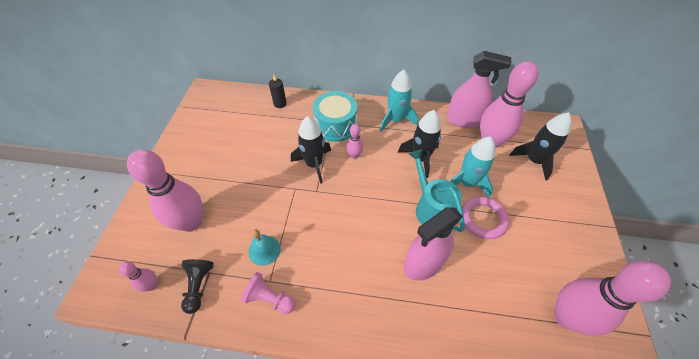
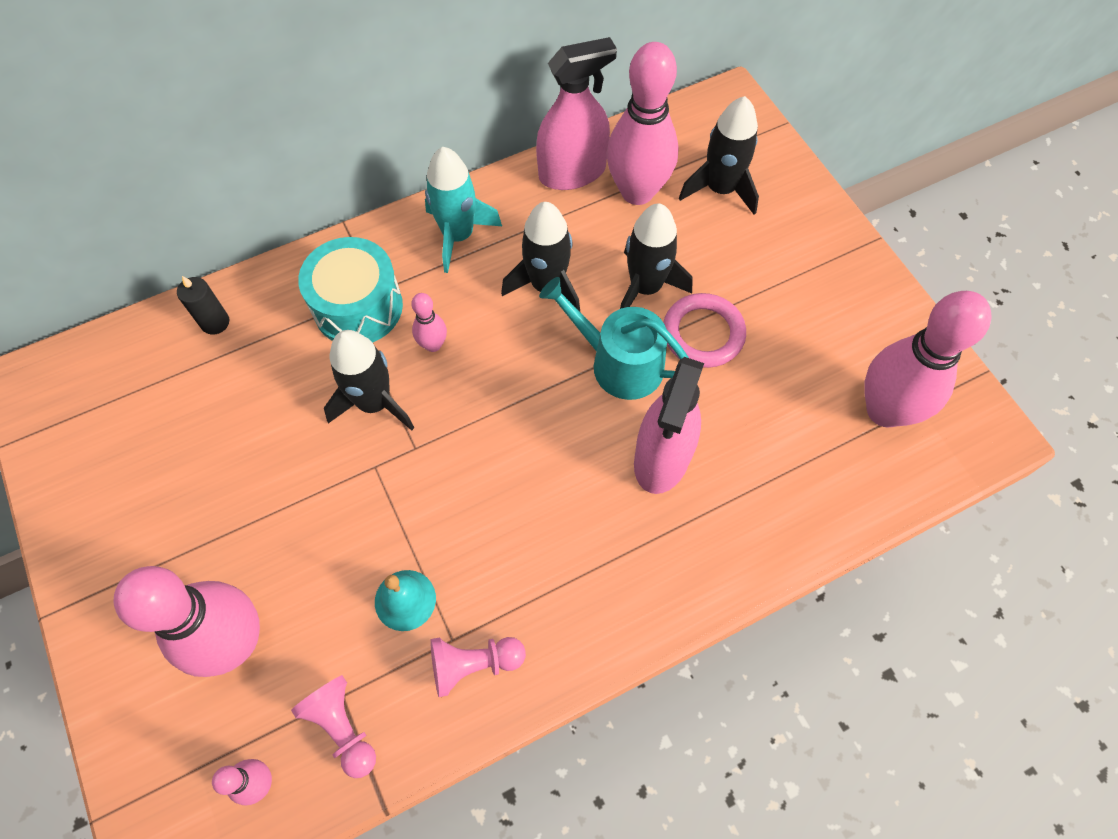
camera: 35 degrees left, 10 degrees up
black pawn [181,259,214,314] -> pink pawn [291,675,376,778]
turquoise rocket [450,137,495,198] -> black rocket [620,203,693,309]

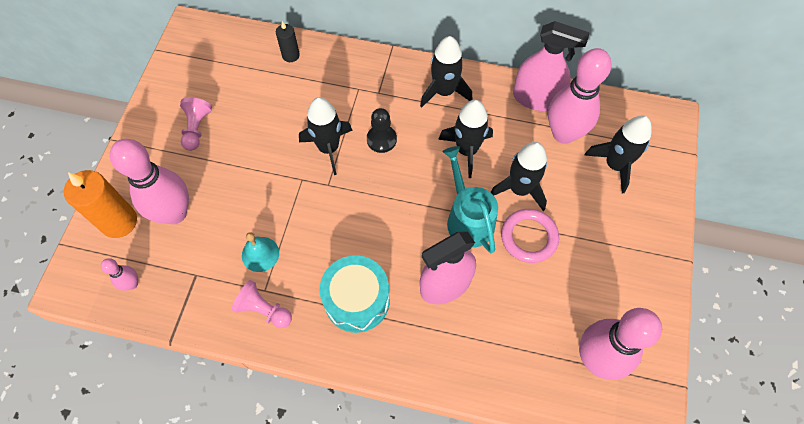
camera: 40 degrees right, 0 degrees up
pink pawn [291,675,376,778] -> pink pawn moved to [180,97,212,151]
turquoise drum [298,237,403,343] -> turquoise drum moved to [320,256,390,333]
pink bowling pin [412,293,447,352] -> black pawn [367,108,397,153]
turquoise rocket [425,147,502,273] -> black rocket [420,36,472,108]
none -> orange candle [64,170,137,238]

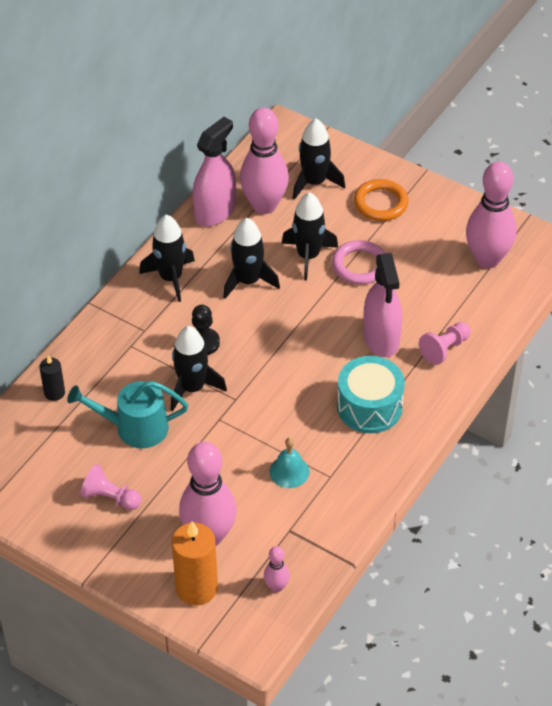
camera: 70 degrees left, 15 degrees down
pink pawn [232,280,292,328] -> pink pawn moved to [419,322,471,365]
turquoise watering can [442,146,498,253] -> turquoise watering can moved to [67,381,188,448]
none -> orange ring [354,179,409,221]

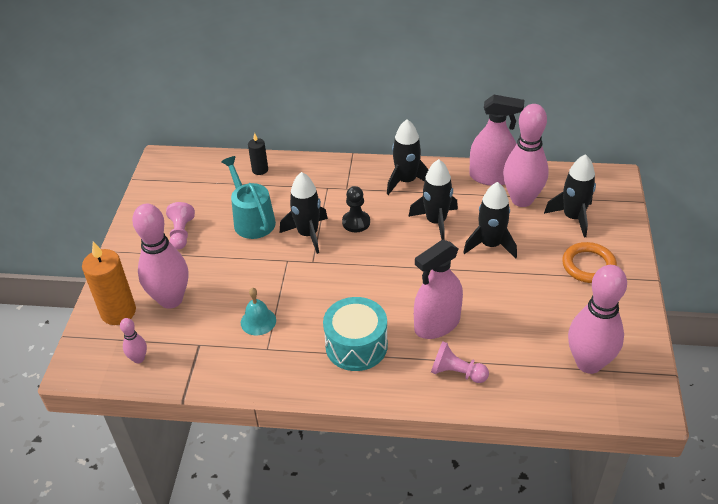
camera: 65 degrees right, 5 degrees down
pink ring [332,240,385,285] -> none

